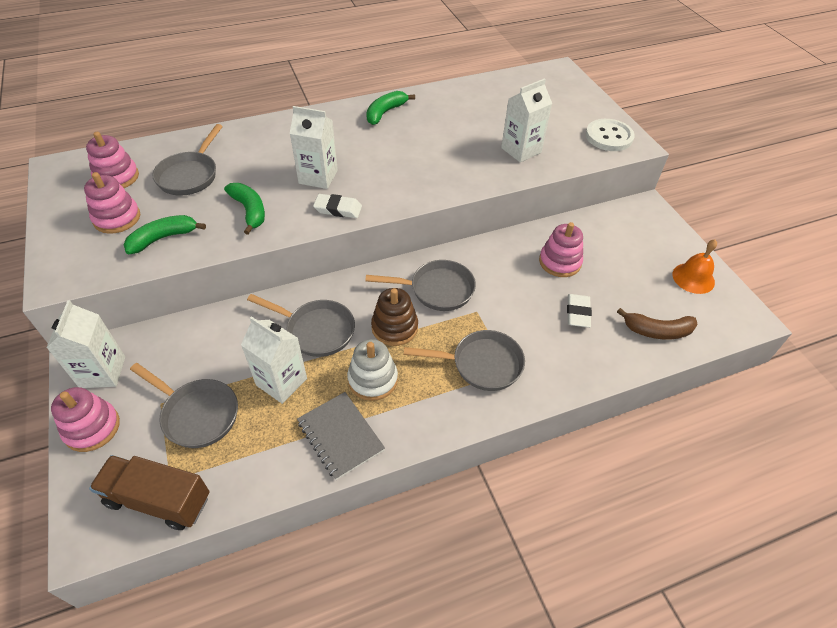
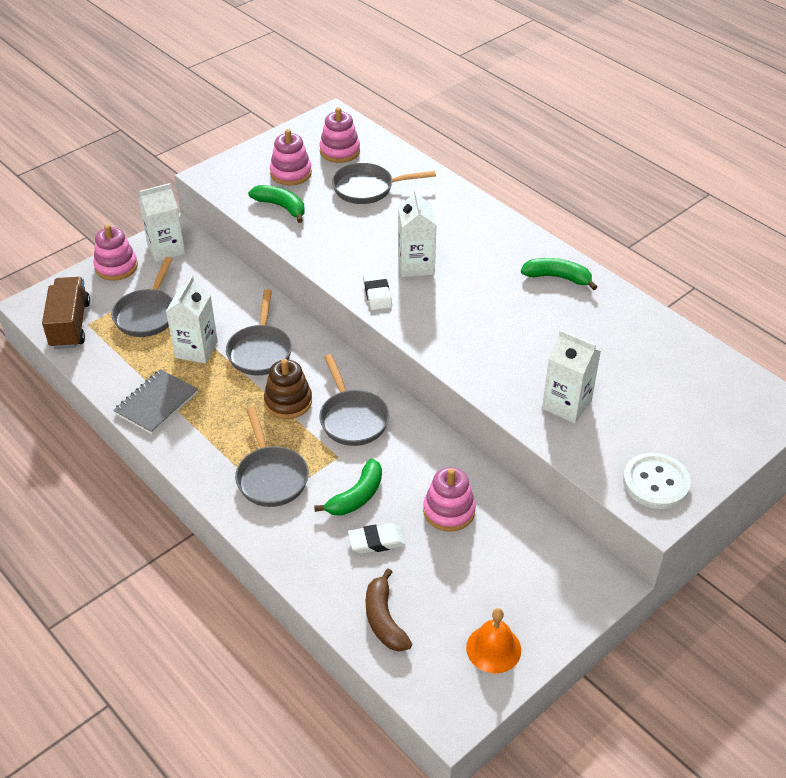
camera: 70 degrees right, 5 degrees down
green banana [224,183,265,235] -> green banana moved to [314,458,382,516]
white stacking toy [347,339,398,401] -> none

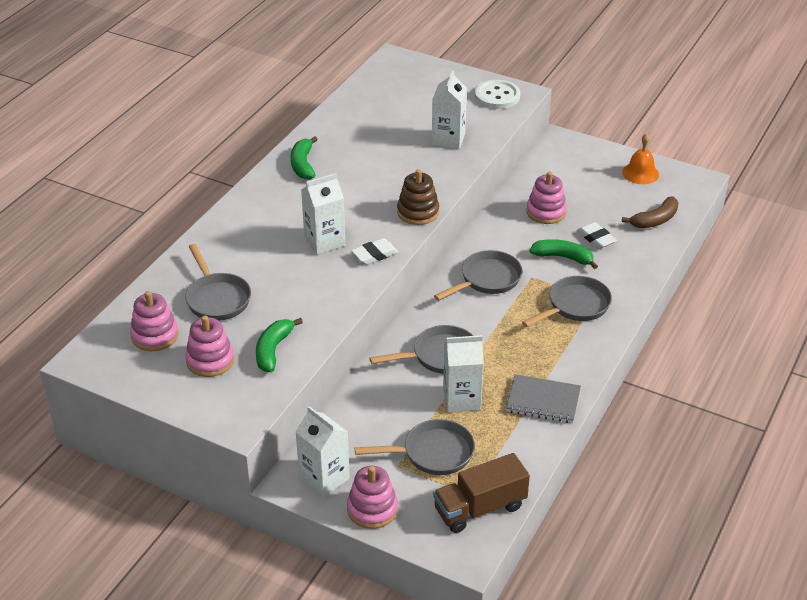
camera: 110 degrees left, 5 degrees down
brown stacking toy [264,359,312,419] -> brown stacking toy moved to [397,169,439,225]

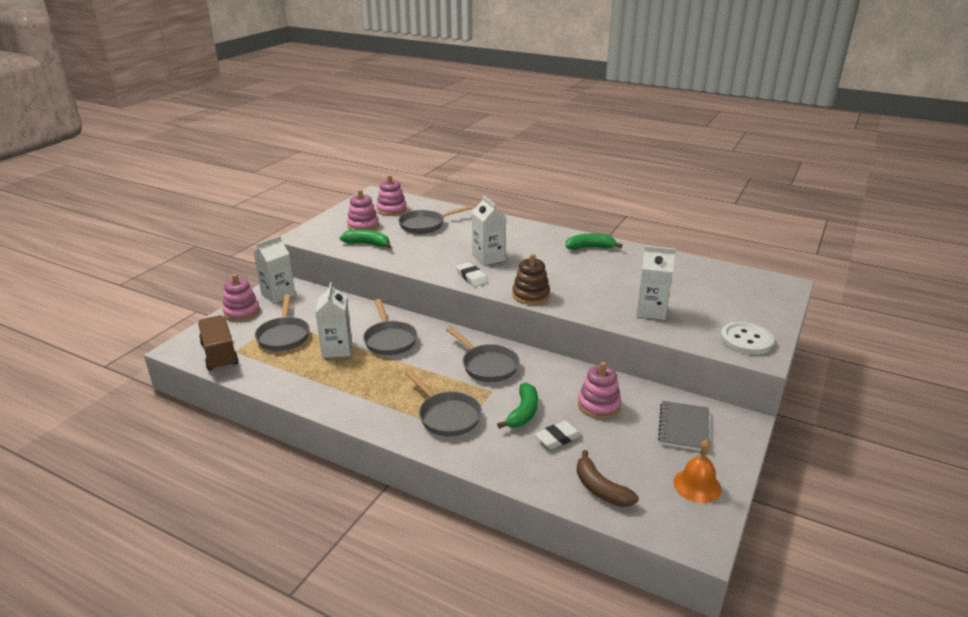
camera: 90 degrees right, 10 degrees down
grey notebook [506,374,581,423] -> grey notebook moved to [658,401,710,452]

